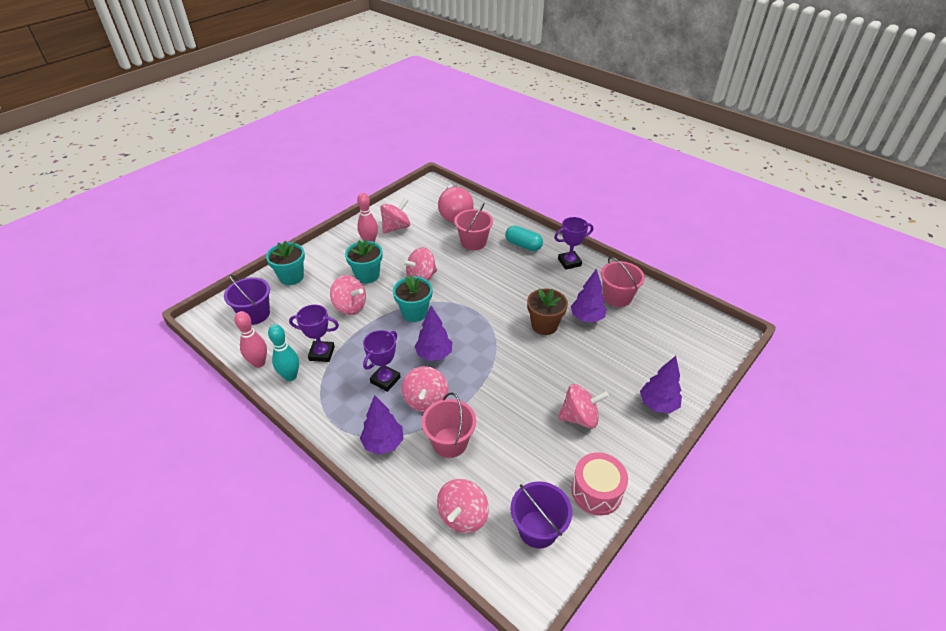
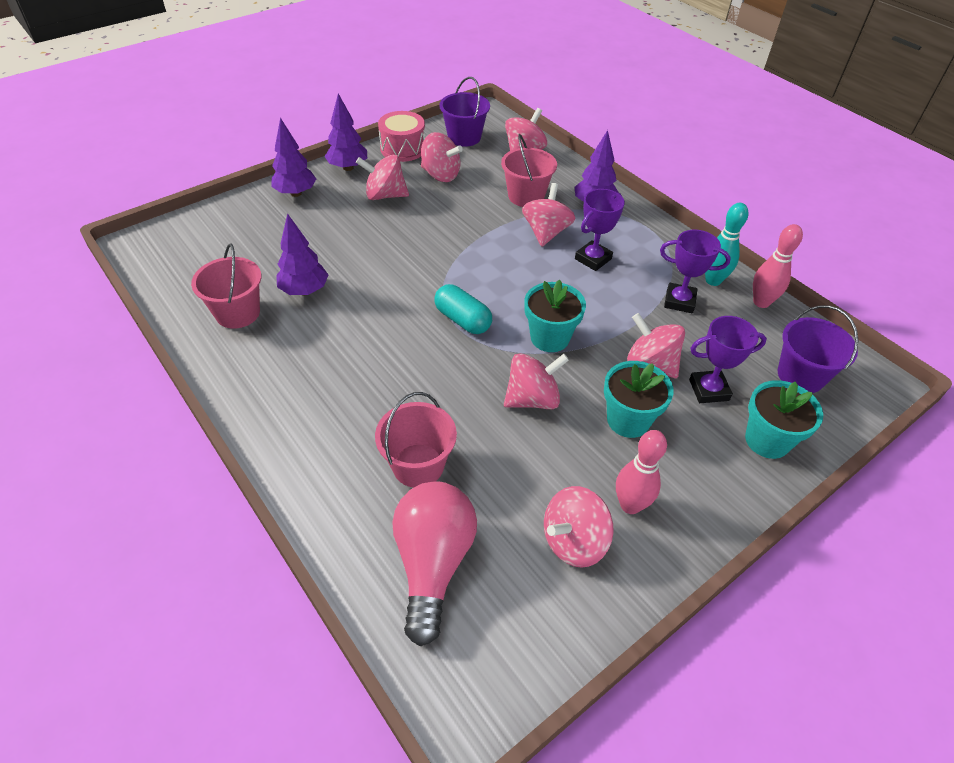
camera: 170 degrees left, 5 degrees up
purple tree [415,306,452,361] -> purple tree moved to [325,94,367,171]
turquoise capsule [505,226,543,251] -> turquoise capsule moved to [435,284,492,334]
brown flower pot [527,289,568,335] -> none
purple trophy [554,217,593,270] -> purple trophy moved to [689,316,767,403]
none -> pink spinning top [421,132,463,182]

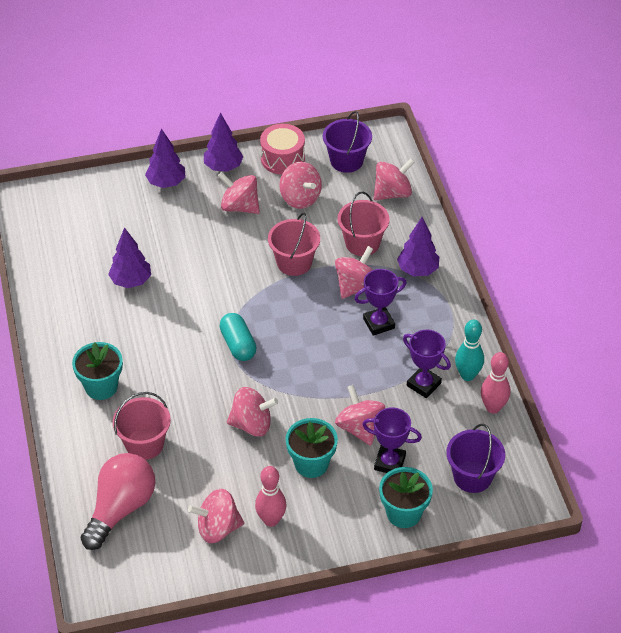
camera: 25 degrees right, 0 degrees up
pink bucket [191,243,261,329] -> pink bucket moved to [268,213,320,276]
turquoise flower pot [524,280,586,352] -> turquoise flower pot moved to [72,342,123,400]

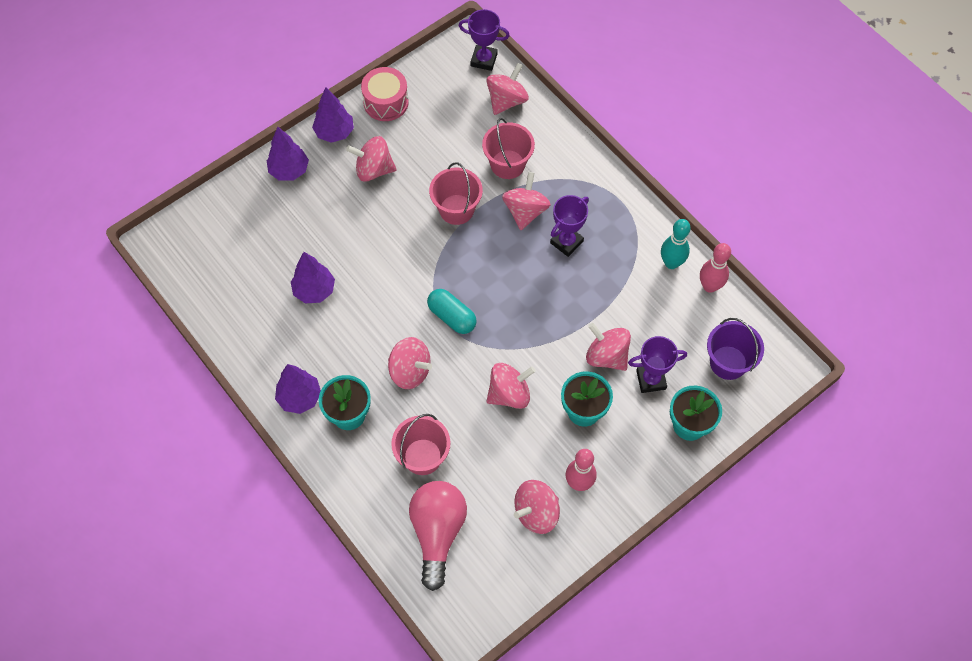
camera: 25 degrees left, 15 degrees up
pink spinning top [279,162,322,209] -> pink spinning top moved to [388,337,432,389]
purple bucket [323,111,372,173] -> none
purple tree [397,217,439,276] -> purple tree moved to [275,364,321,414]
purple trophy [403,330,451,398] -> purple trophy moved to [459,9,510,71]

